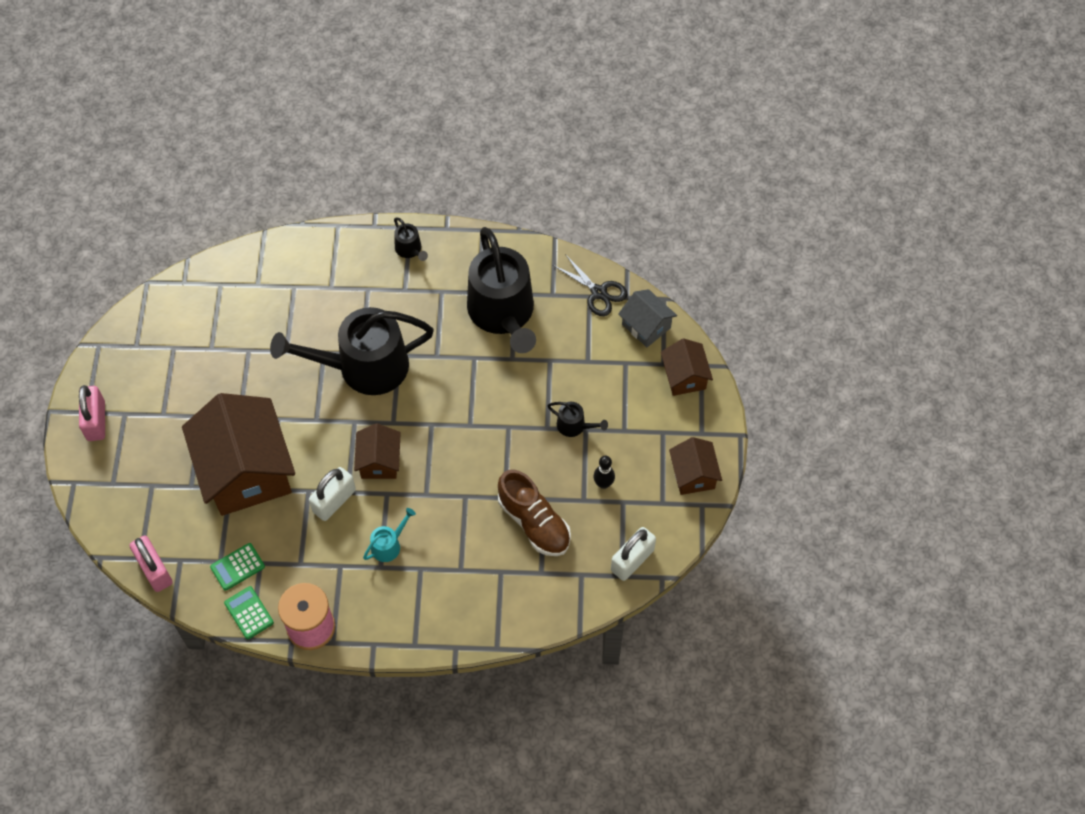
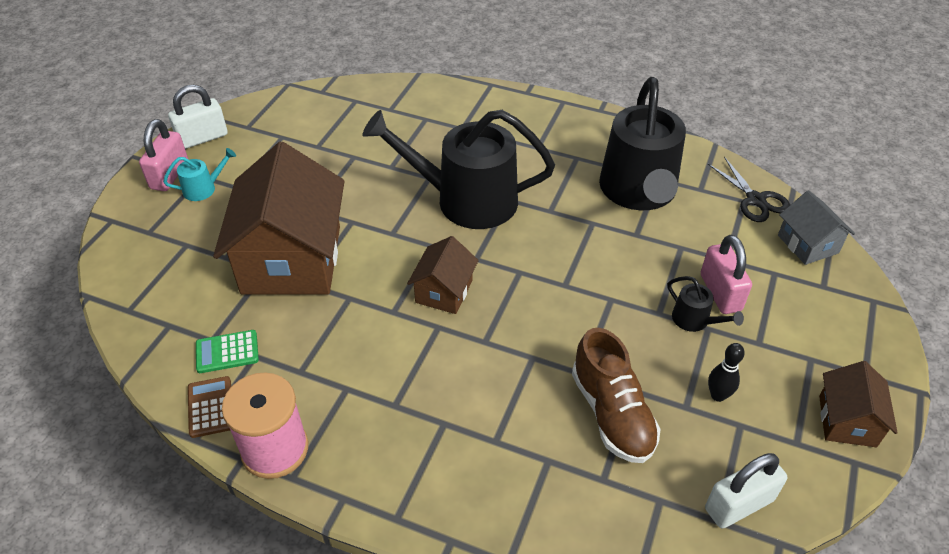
camera: 20 degrees right, 15 degrees down
pink padlock [130,535,173,592] -> pink padlock moved to [701,235,752,314]
green calculator [224,586,274,639] -> brown calculator [188,376,231,438]
white padlock [309,467,356,521] -> white padlock moved to [168,85,228,149]
turquoise watering can [363,508,416,562] -> turquoise watering can moved to [163,148,236,201]
black watering can [394,218,428,261] -> none
brown house [661,338,713,396] -> none

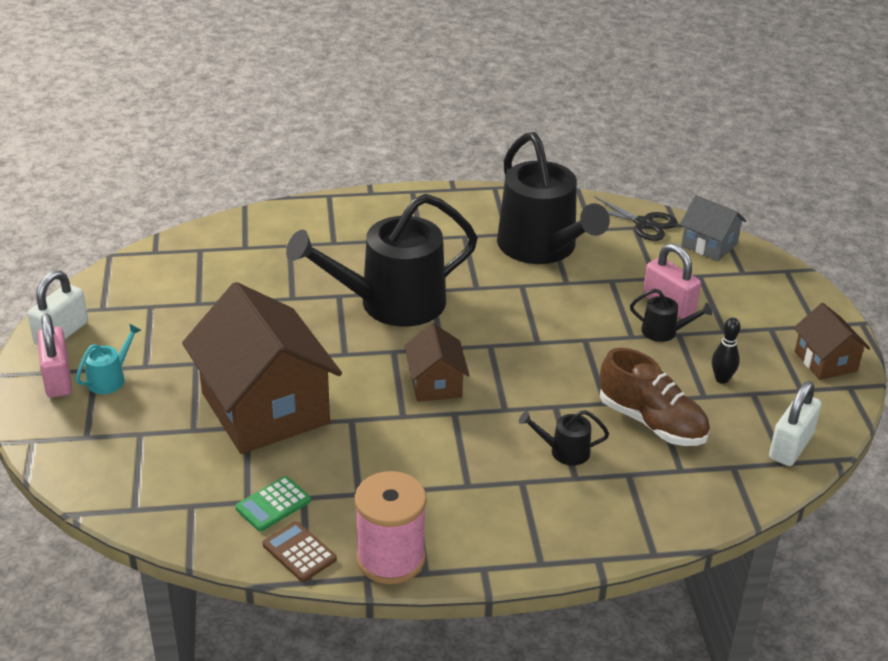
camera: 30 degrees left, 10 degrees down
none -> black watering can [519,410,609,466]

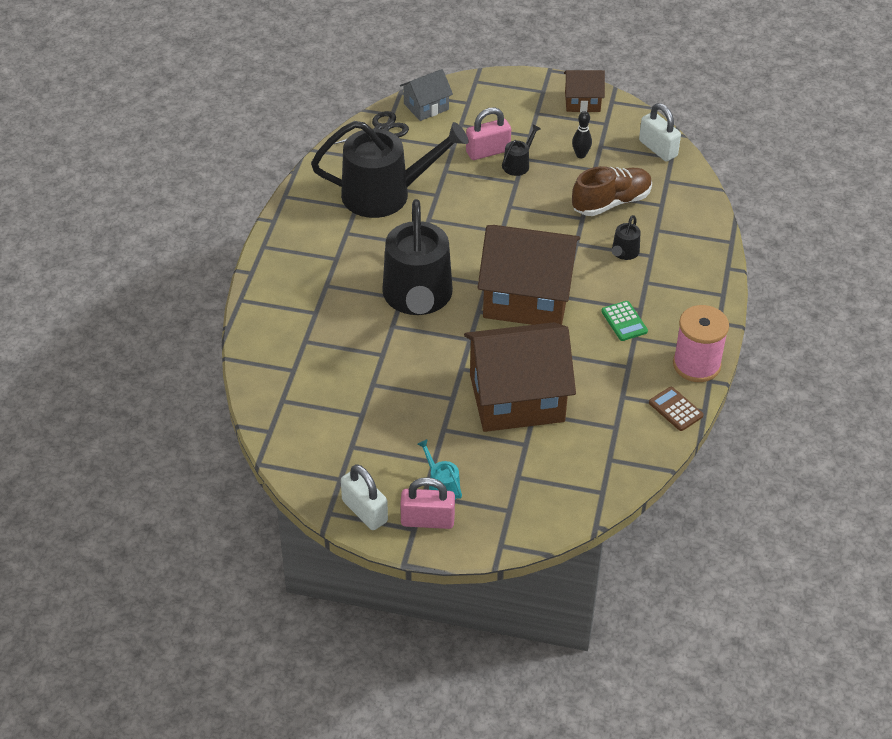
camera: 70 degrees left, 10 degrees up
green calculator [235,476,311,531] -> green calculator moved to [601,301,648,341]
brown calculator [263,521,337,582] -> brown calculator turned 75 degrees clockwise [649,387,704,431]
brown house [404,323,469,402] -> brown house [477,225,580,325], size x2.06

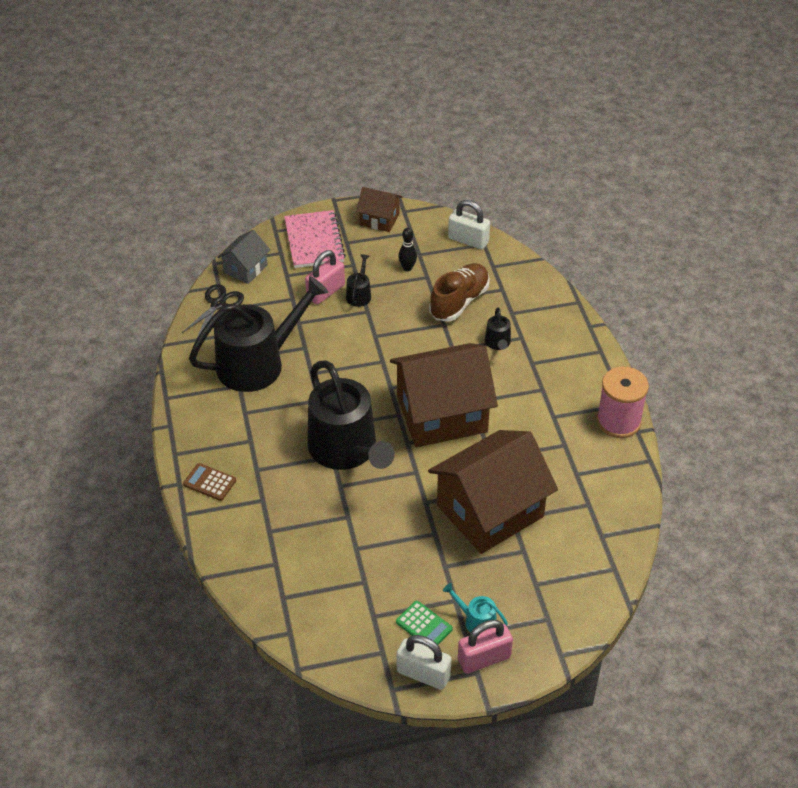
camera: 25 degrees left, 0 degrees up
brown house [564,70,605,112] -> brown house turned 45 degrees clockwise [356,187,403,232]
green calculator [601,301,648,341] -> green calculator moved to [396,601,453,645]
brown calculator [649,387,704,431] -> brown calculator moved to [183,463,236,501]
none -> pink notebook [284,210,346,268]

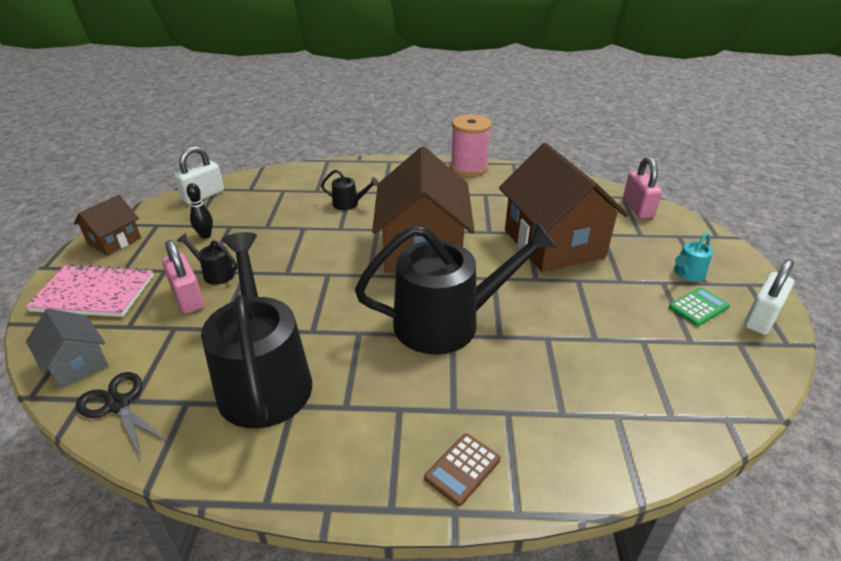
camera: 75 degrees left, 10 degrees down
brown shoe [429,263,490,321] -> none
pink padlock [458,620,513,674] -> pink padlock moved to [623,157,662,218]

